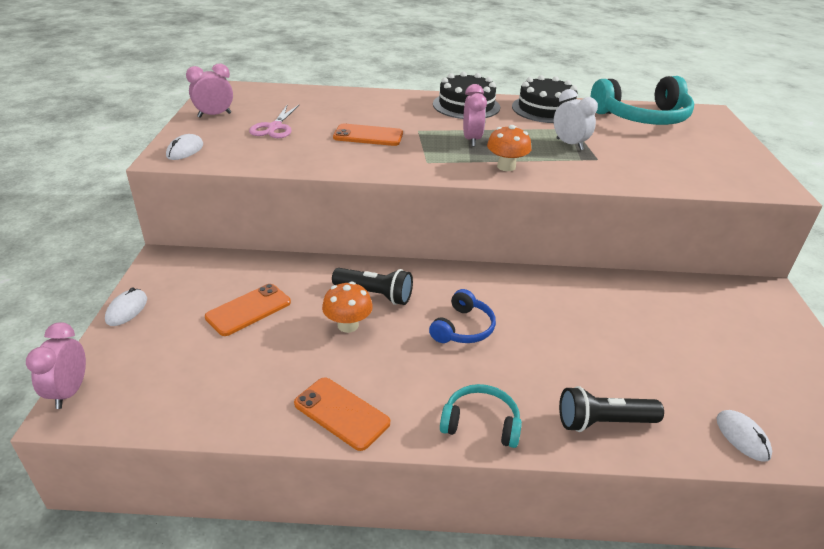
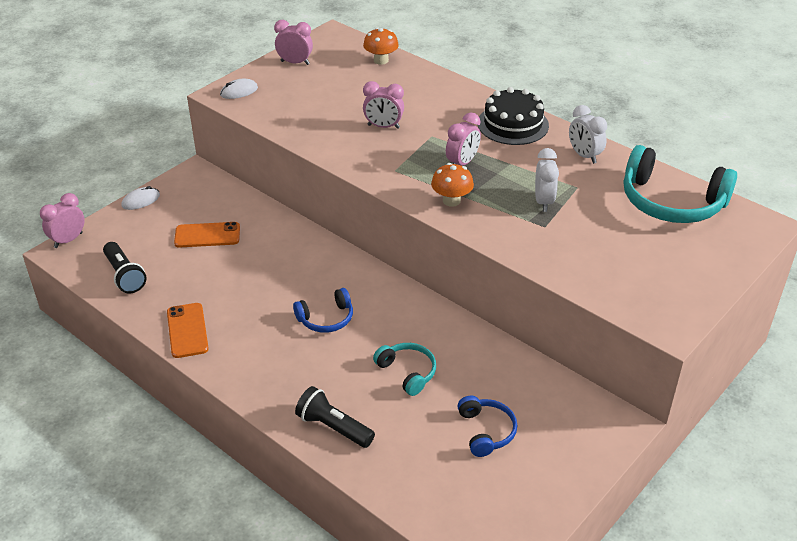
camera: 40 degrees right, 5 degrees up
pink scissors [249,105,299,138] -> none
orange mushroom [322,282,373,333] -> orange mushroom moved to [363,28,399,65]
black flashlight [332,268,413,305] -> black flashlight moved to [103,242,147,293]
orange phone [333,123,403,146] -> pink clock [363,81,404,129]
turquoise headphones [440,384,522,448] -> turquoise headphones moved to [373,343,436,396]
black cake [512,75,577,123] -> white clock [569,105,607,164]
white mouse [716,410,772,462] -> none
none -> blue headphones [457,396,517,457]

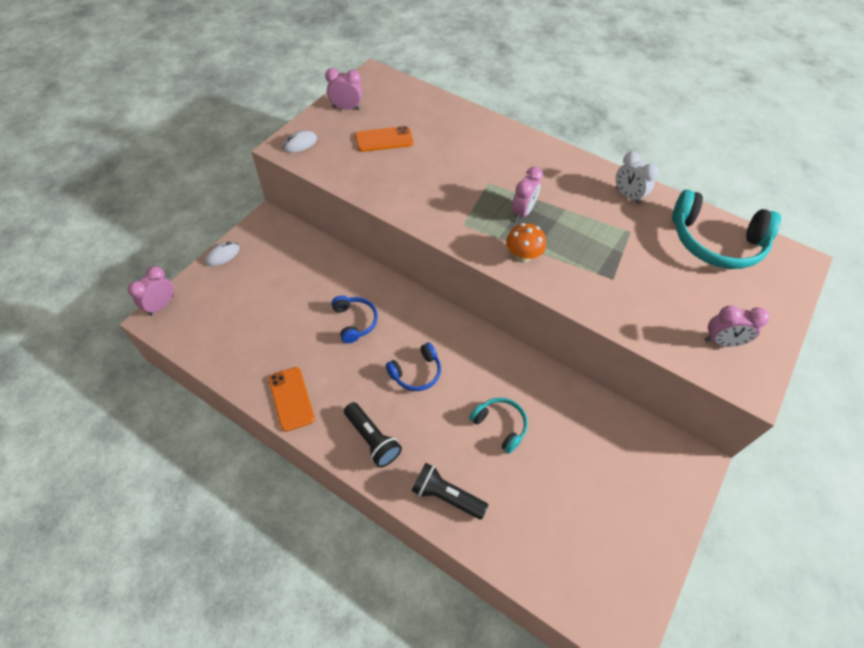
camera: 10 degrees left, 15 degrees up
black flashlight [103,242,147,293] -> black flashlight moved to [344,402,402,468]
orange phone [174,222,240,248] -> orange phone moved to [355,126,413,152]
orange mushroom [363,28,399,65] -> none
pink clock [363,81,404,129] -> pink clock moved to [704,305,770,347]
blue headphones [457,396,517,457] -> blue headphones moved to [332,296,378,343]
black cake [478,87,549,145] -> none
white clock [535,148,559,212] -> none

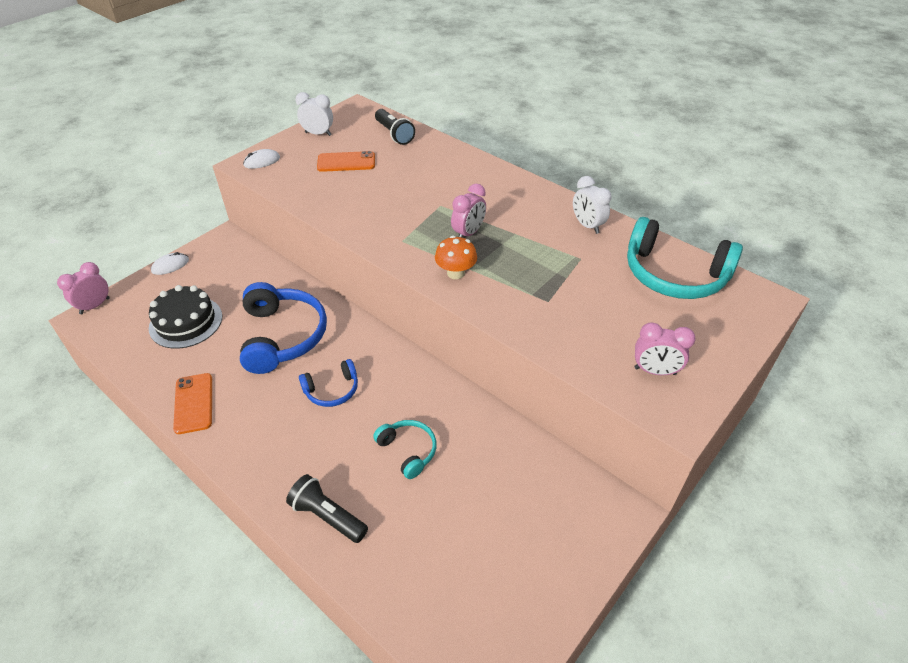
camera: 10 degrees right, 10 degrees down
pink clock [325,68,362,110] -> white clock [295,92,333,136]
blue headphones [332,296,378,343] -> blue headphones [240,282,327,374], size x1.88
black flashlight [344,402,402,468] -> black flashlight moved to [375,109,415,145]
none -> black cake [149,285,222,349]

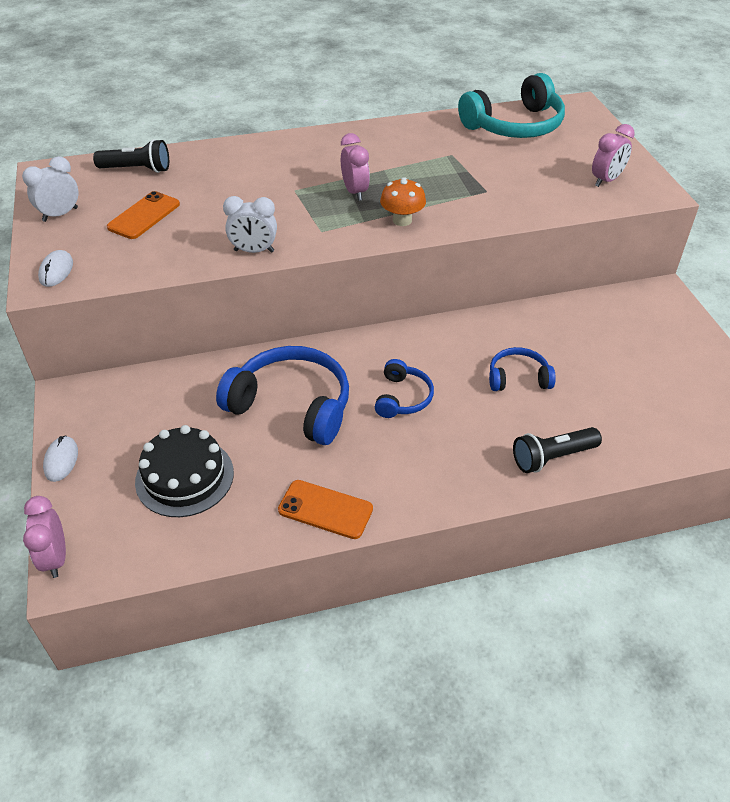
camera: 55 degrees left, 0 degrees up
turquoise headphones [373,420,437,479] -> blue headphones [489,347,556,391]
white clock [573,176,611,234] -> white clock moved to [223,196,277,253]

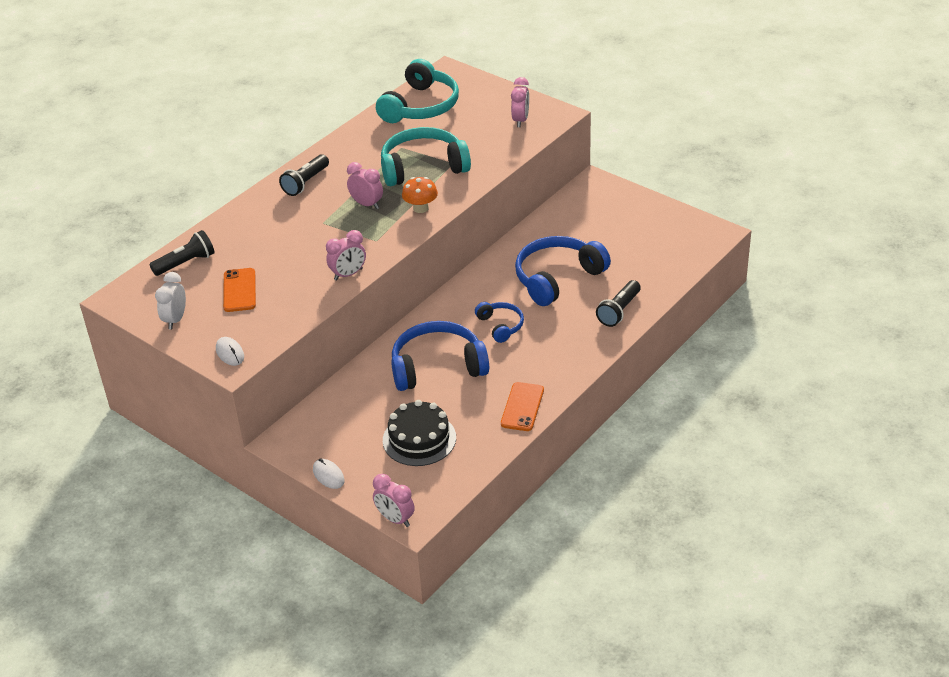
camera: 35 degrees left, 5 degrees down
white clock [223,196,277,253] -> pink clock [326,230,366,281]
orange phone [278,480,373,539] -> orange phone turned 60 degrees counterclockwise [501,382,544,431]
blue headphones [489,347,556,391] -> blue headphones [515,236,611,306], size x1.88
none -> black flashlight [279,154,329,196]
none -> turquoise headphones [381,127,471,186]

